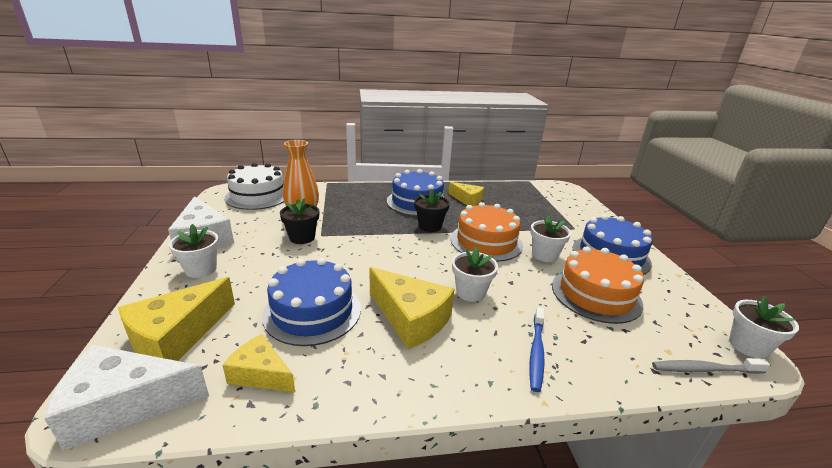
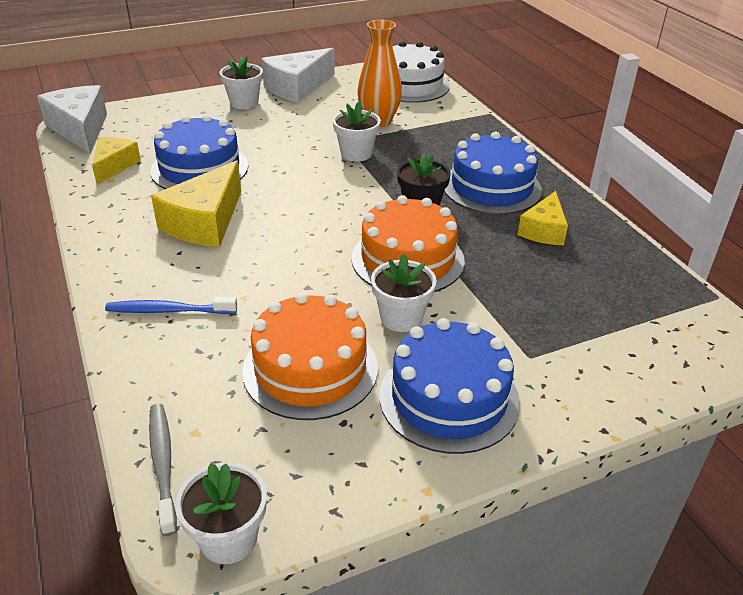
camera: 75 degrees right, 10 degrees up
yellow cheese [118,277,235,361] -> none
black flower pot [280,198,319,244] -> none
white flower pot [452,247,498,302] -> white flower pot moved to [333,102,381,162]

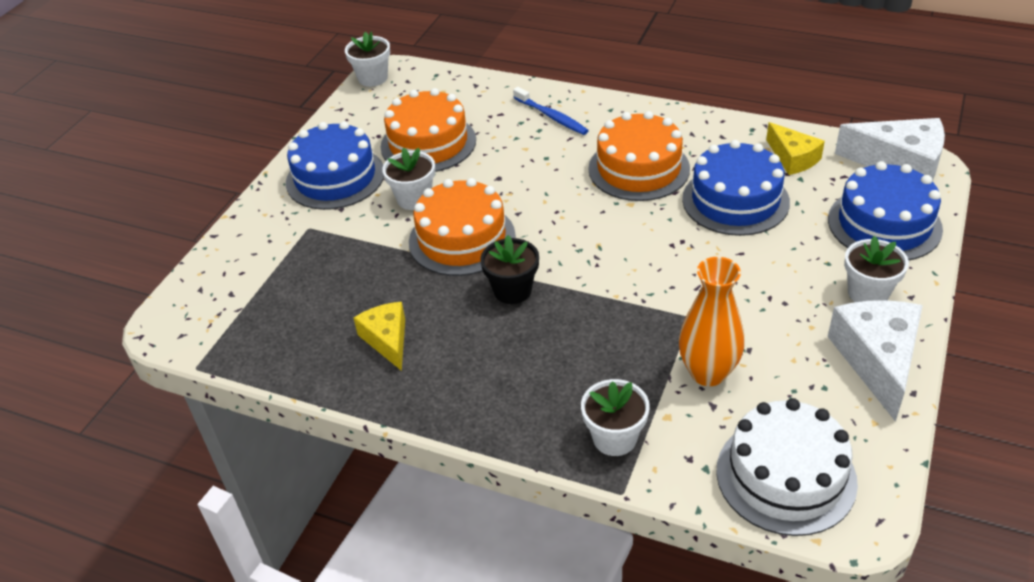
camera: 140 degrees right, 5 degrees up
blue toothbrush [105,297,237,314] -> blue toothbrush turned 90 degrees clockwise [513,87,589,135]
grey toothbrush [149,404,177,536] -> none
yellow cheese [151,160,241,247] -> orange cake [588,111,690,201]
white flower pot [333,102,381,162] -> white flower pot moved to [581,379,650,456]
blue cake [444,132,542,214] -> blue cake moved to [828,161,943,260]

